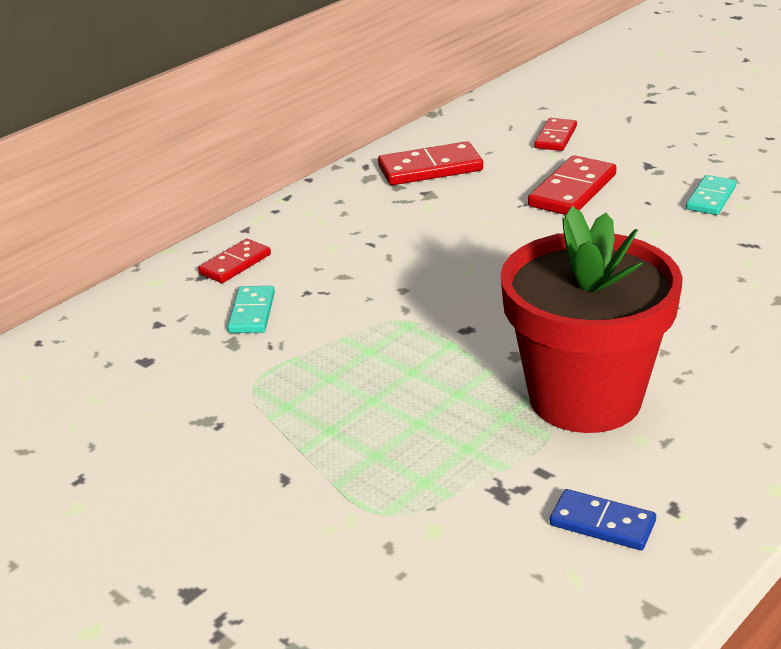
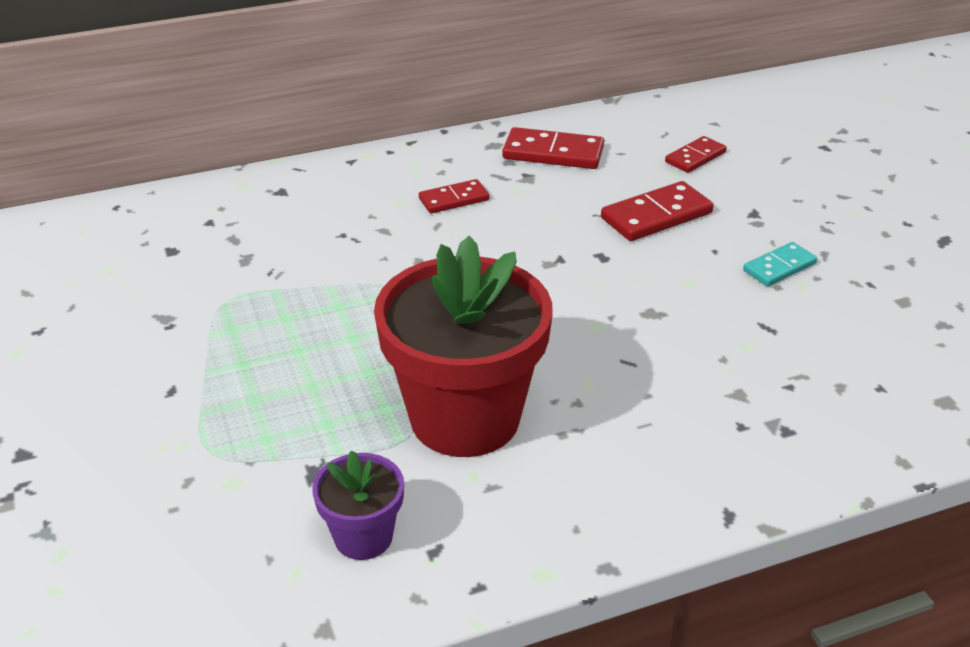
camera: 25 degrees right, 5 degrees up
red domino [198,239,271,283] -> red domino moved to [419,179,489,214]
turquoise domino [227,286,275,333] -> none
blue domino [550,489,656,550] -> purple flower pot [312,451,404,560]

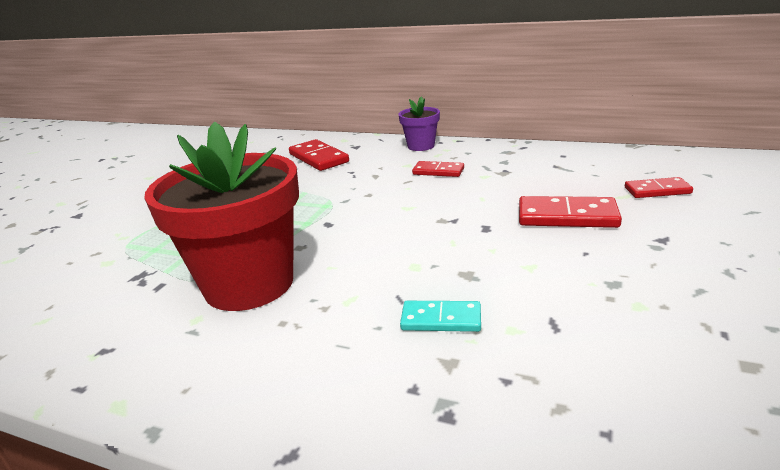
camera: 45 degrees right, 10 degrees down
purple flower pot [312,451,404,560] -> purple flower pot moved to [398,97,440,151]
red domino [502,127,604,169] -> red domino moved to [289,139,349,171]
turquoise domino [743,242,817,286] -> turquoise domino moved to [400,301,481,332]

